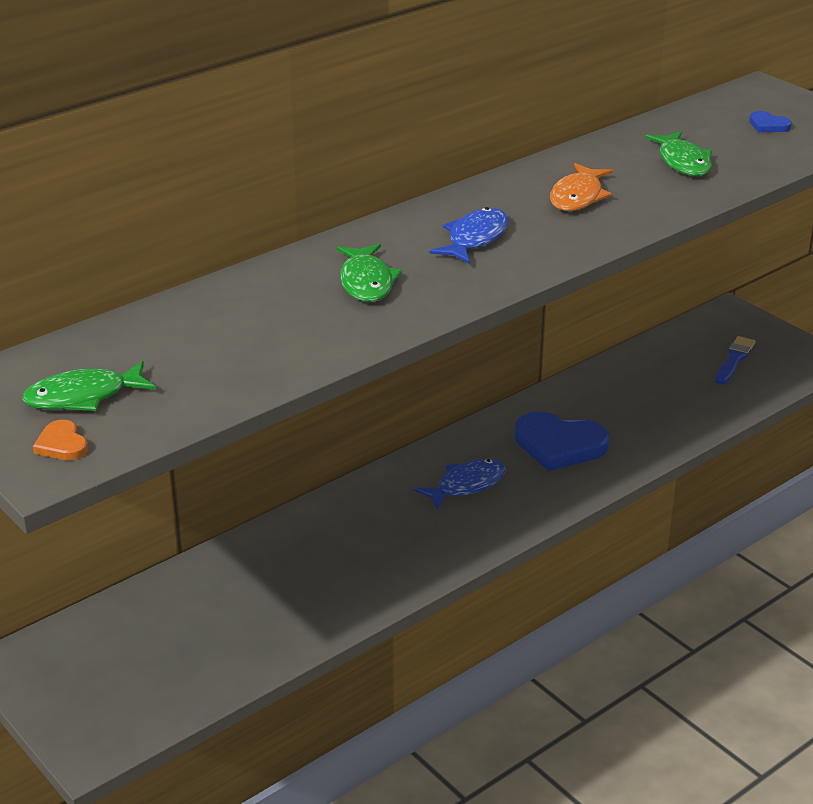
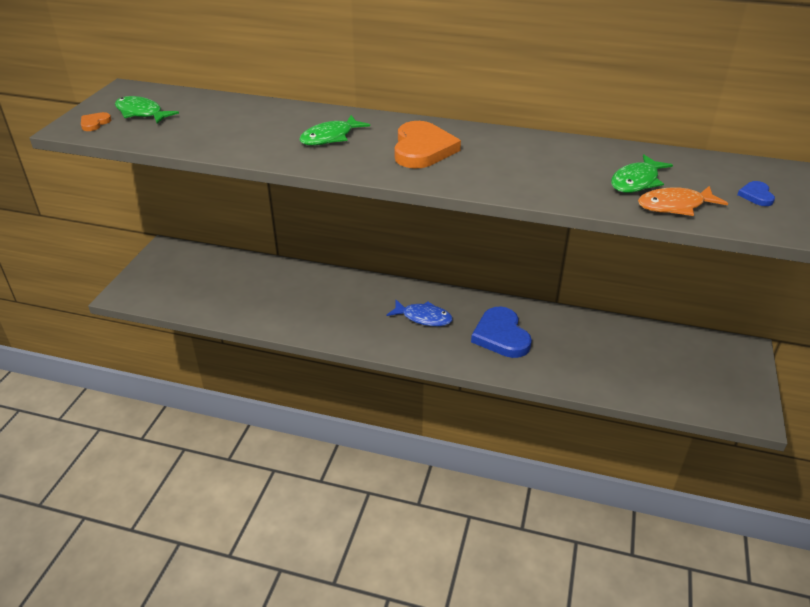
camera: 55 degrees right, 5 degrees up
blue fish [429,207,509,264] -> orange heart [395,121,461,169]
orange fish [550,163,613,211] -> orange fish moved to [638,186,728,216]
blue brush [716,336,755,384] -> none

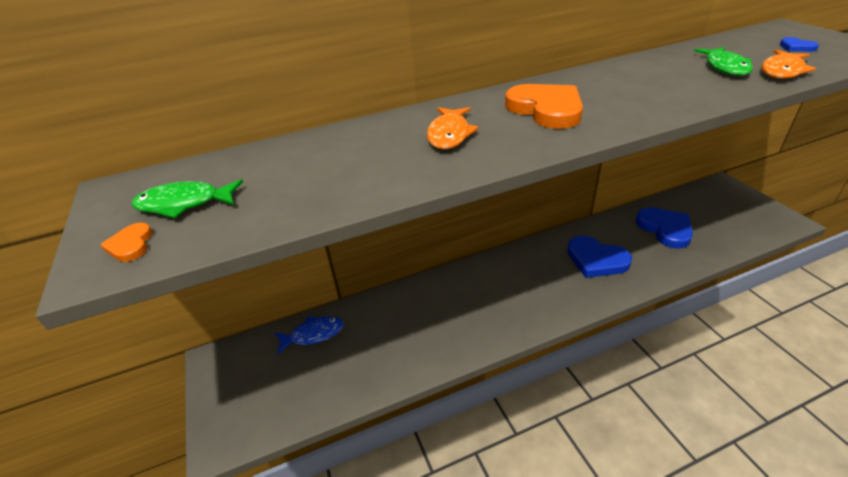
camera: 35 degrees left, 0 degrees up
green fish [299,115,370,145] -> orange fish [427,107,479,149]
blue fish [387,299,453,326] -> blue fish moved to [275,316,344,355]
none -> blue heart [636,207,693,248]

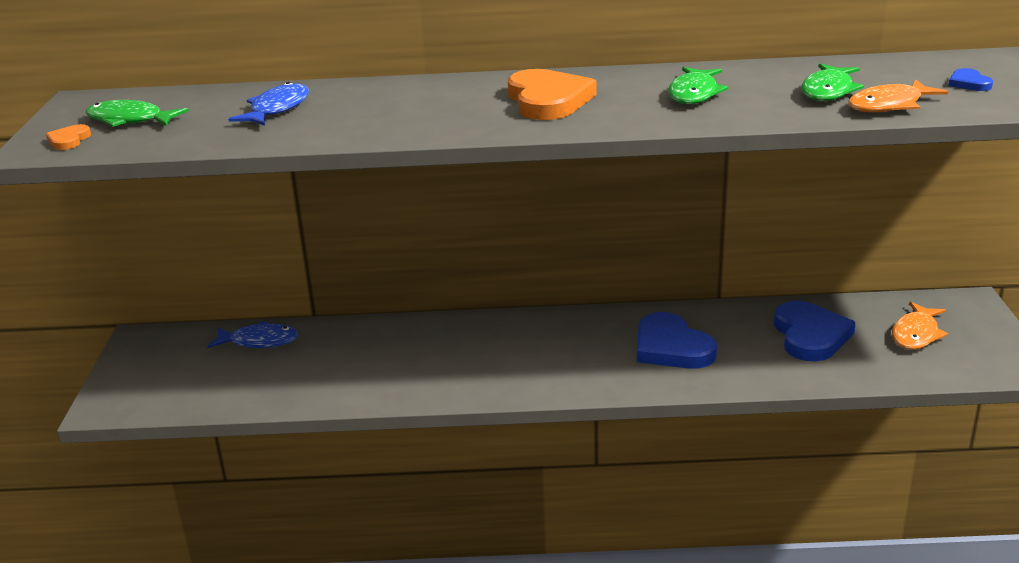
camera: 20 degrees right, 10 degrees down
orange fish [427,107,479,149] -> orange fish moved to [892,301,948,350]
none -> blue fish [228,82,309,126]
none -> green fish [668,67,728,104]

